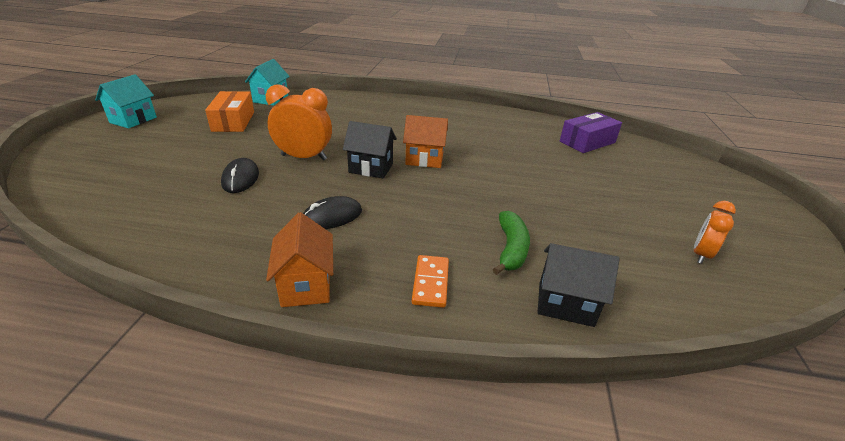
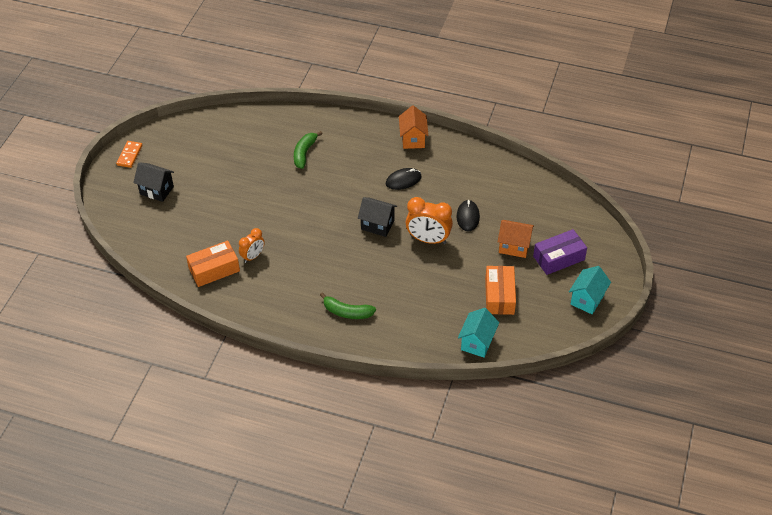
camera: 170 degrees left, 15 degrees up
orange house [403,115,448,168] -> orange house moved to [498,220,534,258]
orange domino [412,255,449,308] -> orange domino moved to [116,141,143,168]
black house [538,243,620,327] -> black house moved to [133,162,174,202]
purple box [560,112,622,153] -> purple box moved to [533,229,587,275]
orange clock [694,201,736,264] -> orange clock moved to [239,228,265,263]
none -> orange box [186,240,240,287]
none -> green banana [320,292,376,319]

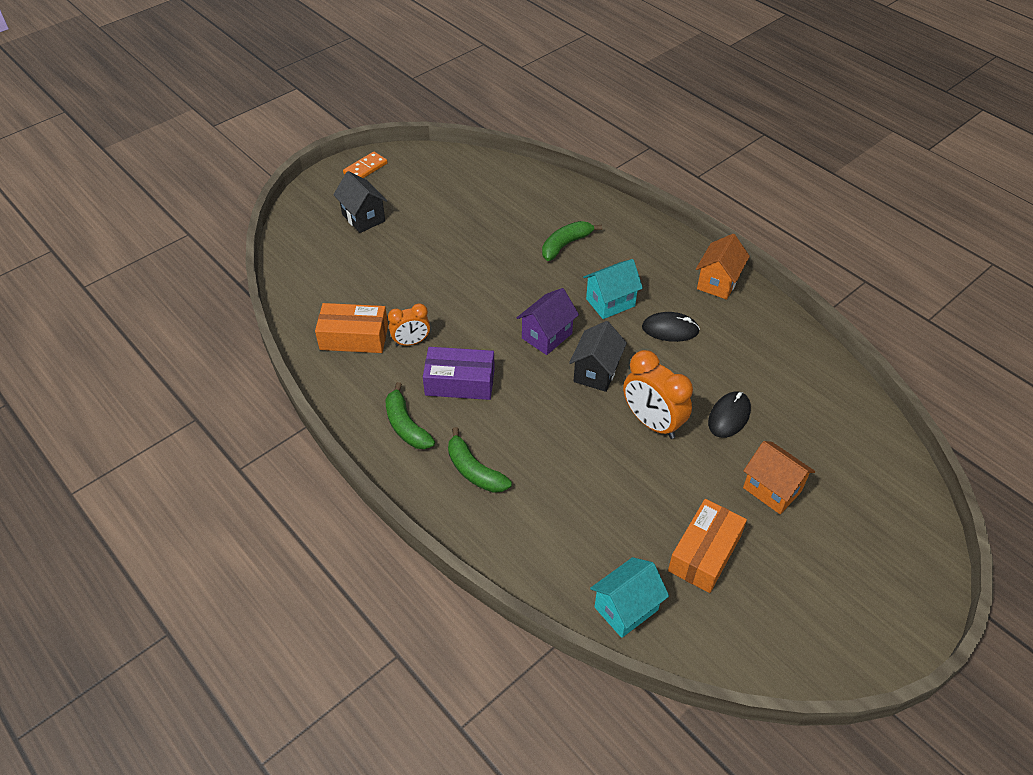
camera: 30 degrees right, 0 degrees up
black house [358,197,397,237] -> black house turned 60 degrees clockwise [569,321,627,392]
purple box [533,229,587,275] -> purple box moved to [423,347,495,400]
turquoise house [569,266,611,314] -> turquoise house moved to [583,259,643,319]
none -> green banana [385,382,435,449]
none -> purple house [517,288,579,355]

